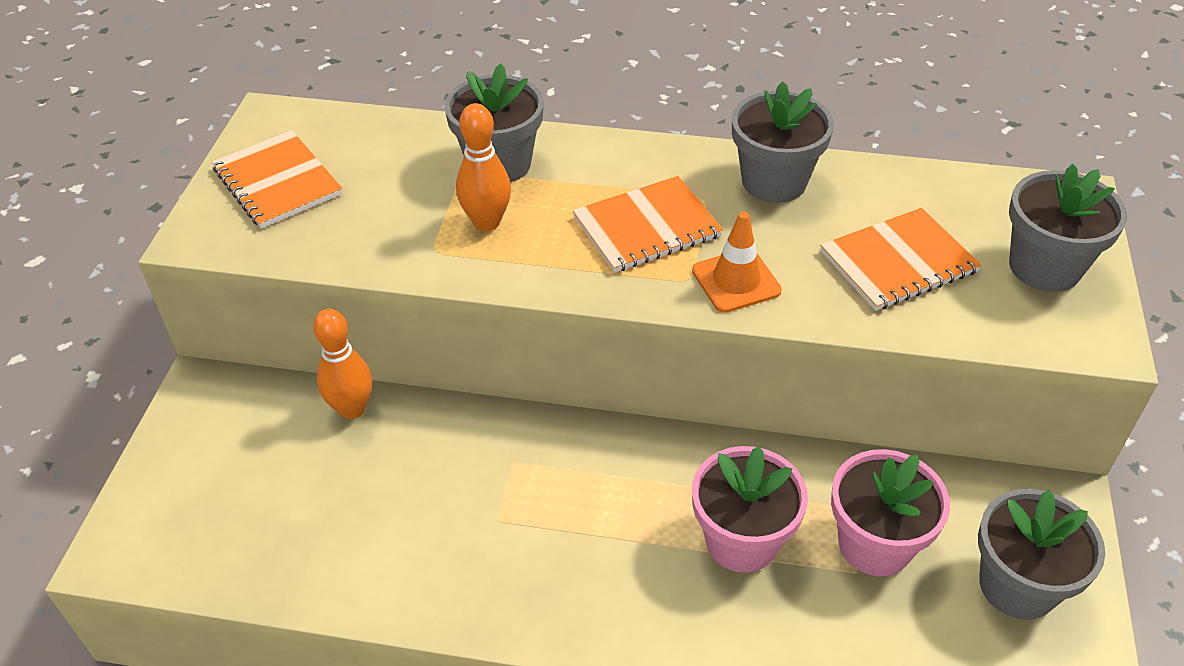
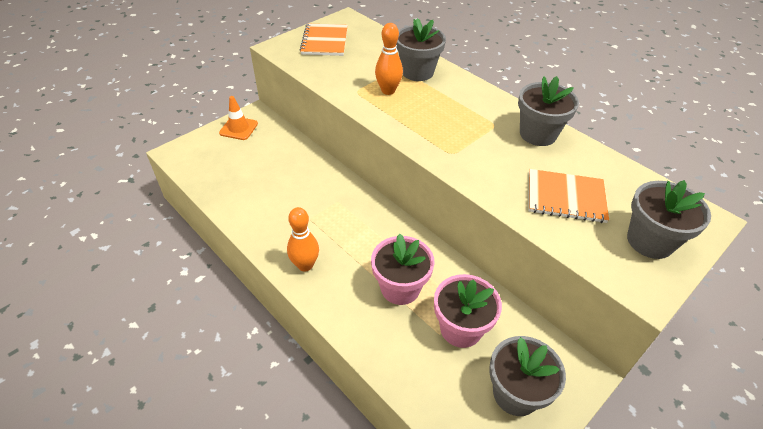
camera: 35 degrees right, 0 degrees up
orange bowling pin [313,309,372,419] -> orange bowling pin moved to [287,207,319,272]
orange notebook [573,176,723,273] -> none
orange traffic cone [692,212,782,313] -> orange traffic cone moved to [219,96,258,140]

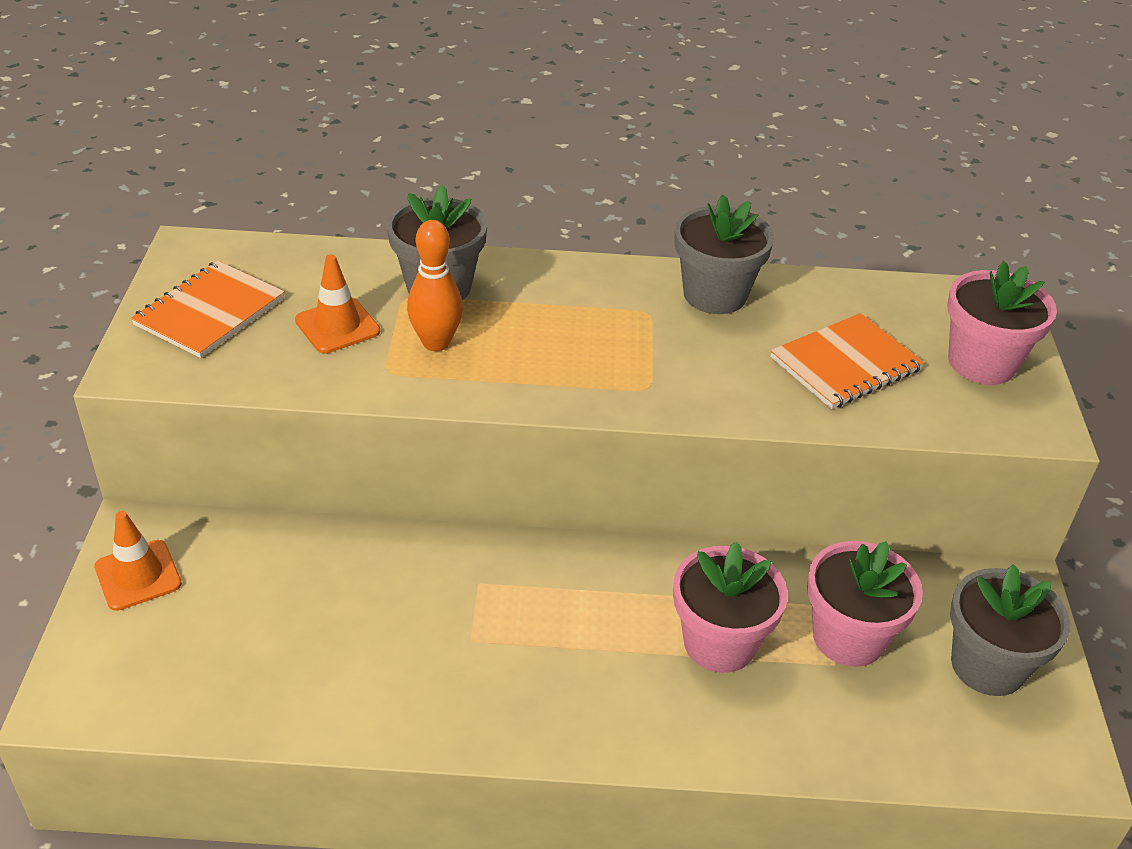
camera: 45 degrees left, 5 degrees down
orange bowling pin [287,207,319,272] -> none
orange notebook [300,24,348,56] -> orange notebook turned 75 degrees clockwise [131,261,285,358]
grey flower pot [627,180,711,259] -> pink flower pot [947,261,1057,385]
none -> orange traffic cone [295,255,380,353]

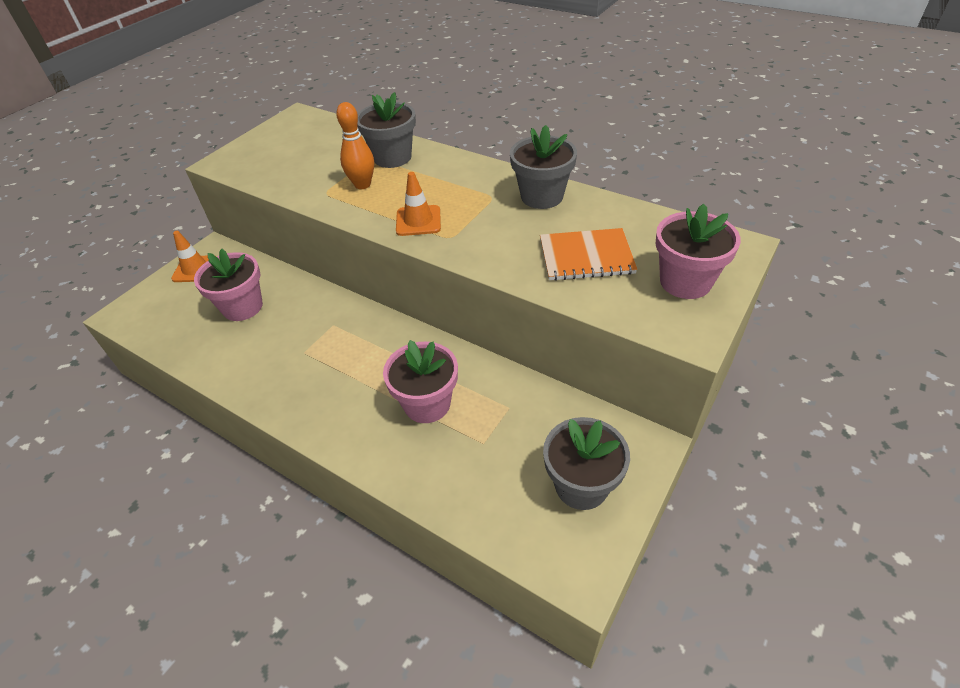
camera: 35 degrees right, 5 degrees up
orange notebook [131,261,285,358] -> none
orange traffic cone [295,255,380,353] -> orange traffic cone moved to [396,172,441,236]
pink flower pot [807,541,923,667] -> pink flower pot moved to [194,249,263,321]

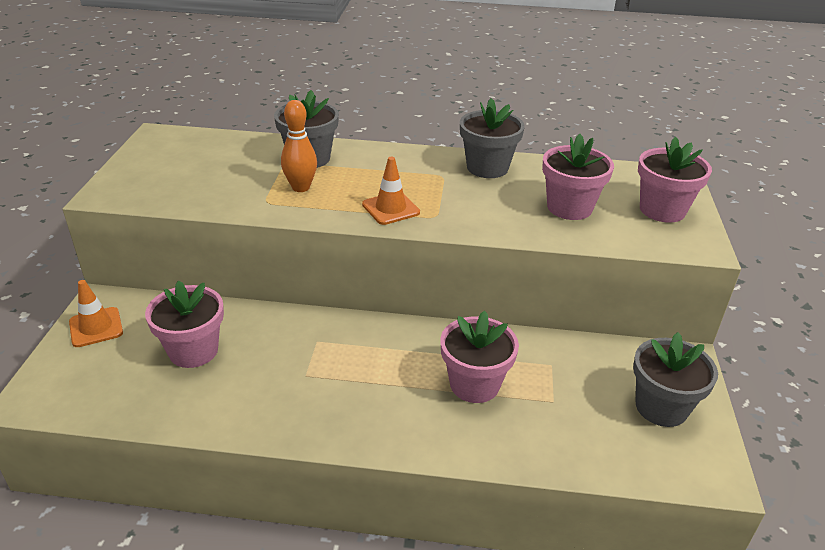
camera: 30 degrees left, 10 degrees down
orange notebook [540,228,638,281] -> pink flower pot [542,134,614,220]

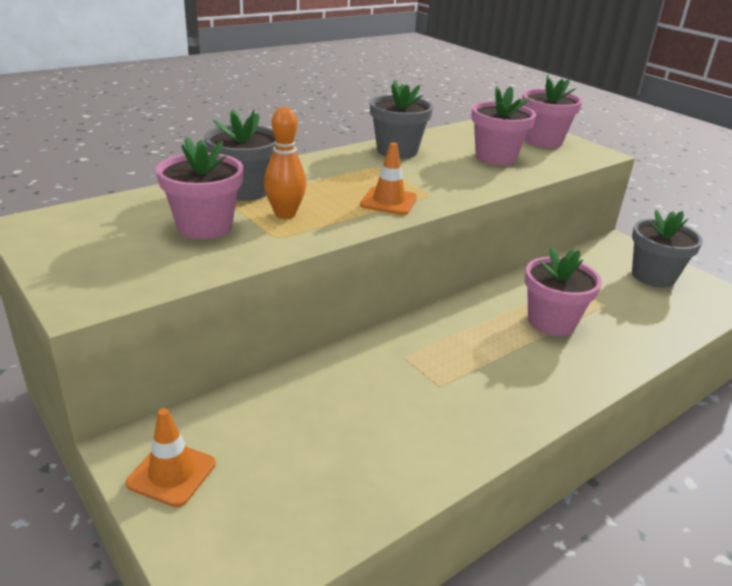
camera: 45 degrees left, 5 degrees down
pink flower pot [145,280,224,368] -> pink flower pot moved to [156,136,243,239]

